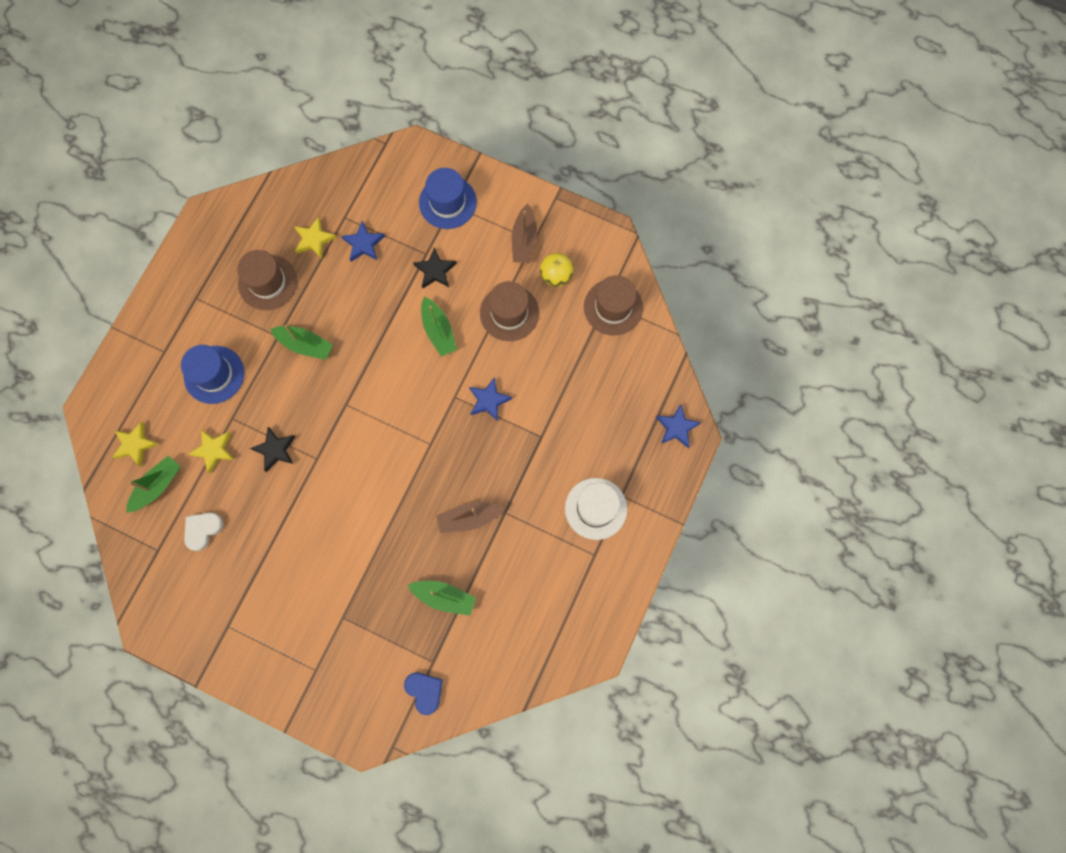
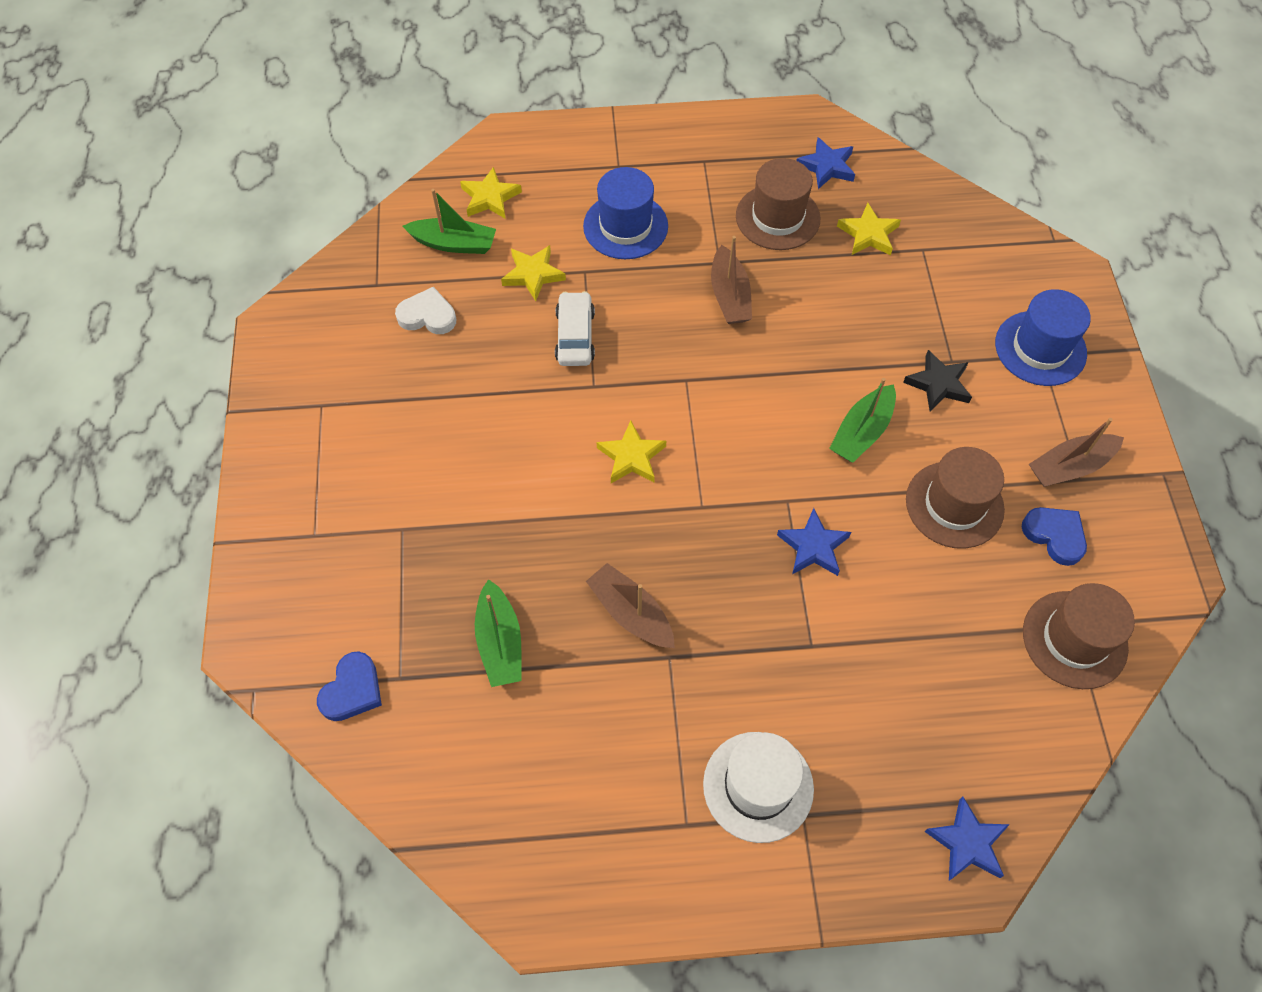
camera: 60 degrees right, 15 degrees down
black star [250,427,295,472] -> white car [555,291,595,366]
green boat [270,325,333,360] -> brown boat [711,236,752,324]
blue star [341,221,385,262] -> blue star moved to [796,137,855,189]
yellow ball [540,253,573,287] -> blue heart [1022,507,1087,566]
none -> yellow star [597,421,666,483]

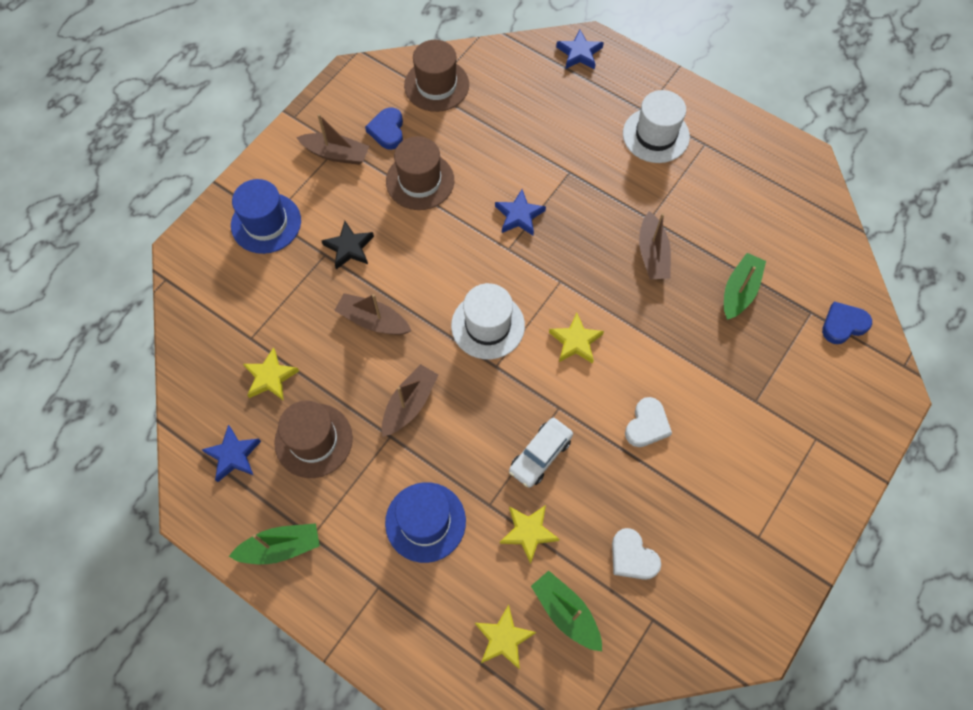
camera: 140 degrees left, 5 degrees up
green boat [829,378,896,463] -> green boat moved to [229,523,320,564]
none -> brown boat [334,293,412,335]
none -> white hat [451,283,525,359]
none -> white heart [625,397,672,447]

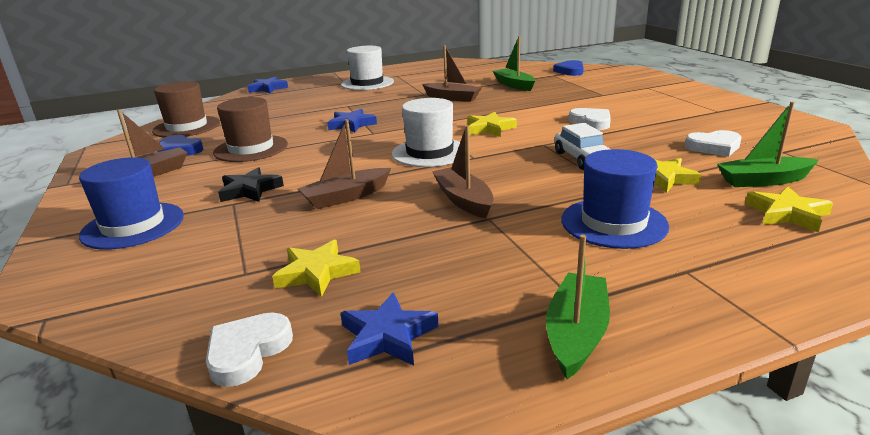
camera: 55 degrees left, 40 degrees down
brown hat [274,401,353,478] -> none
none -> white heart [206,313,293,387]

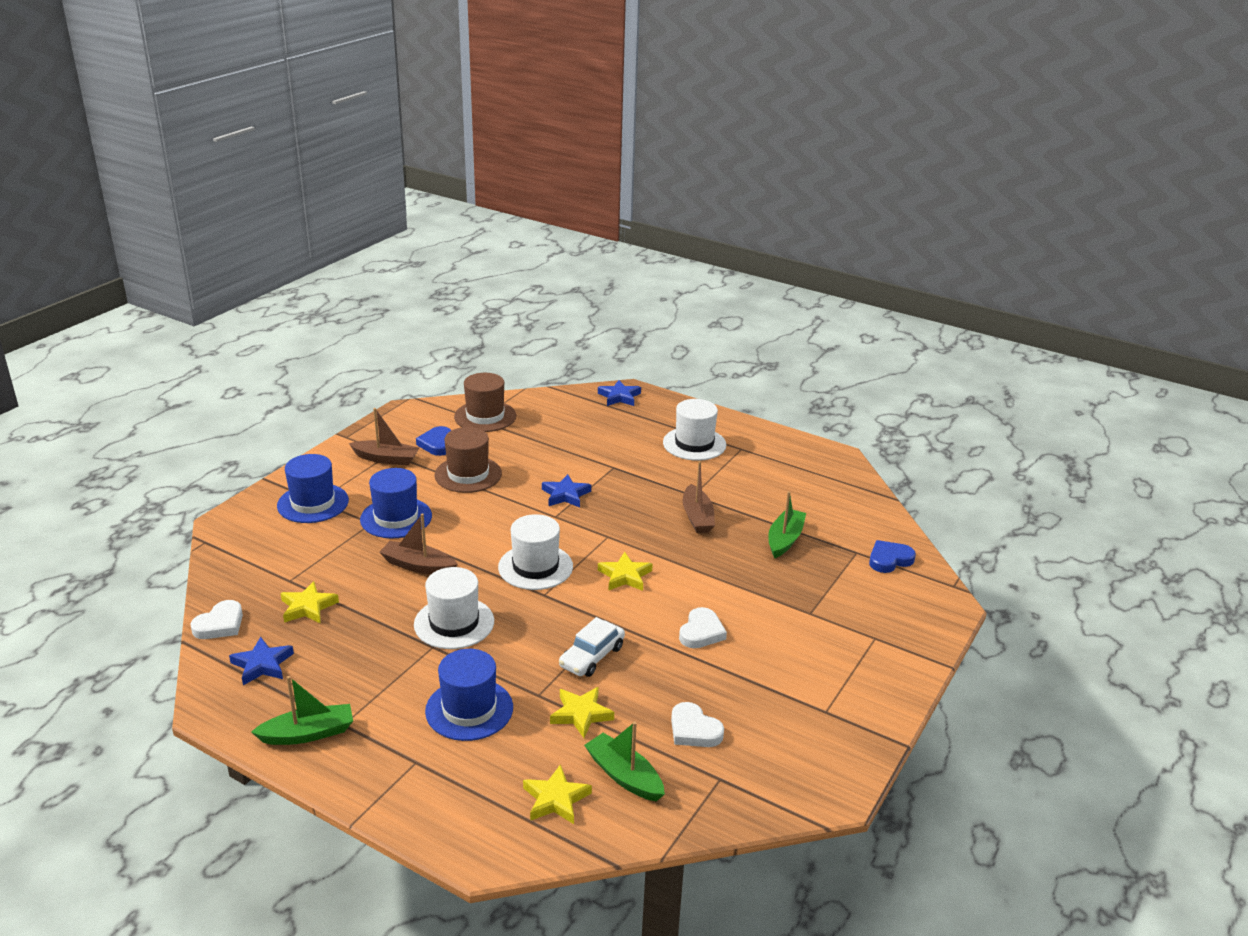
camera: 50 degrees right, 5 degrees up
white heart [206,313,293,387] -> white heart turned 135 degrees clockwise [190,600,243,639]
black star [218,167,284,202] -> blue hat [360,468,432,538]
brown boat [432,125,494,219] -> white hat [414,567,494,649]

